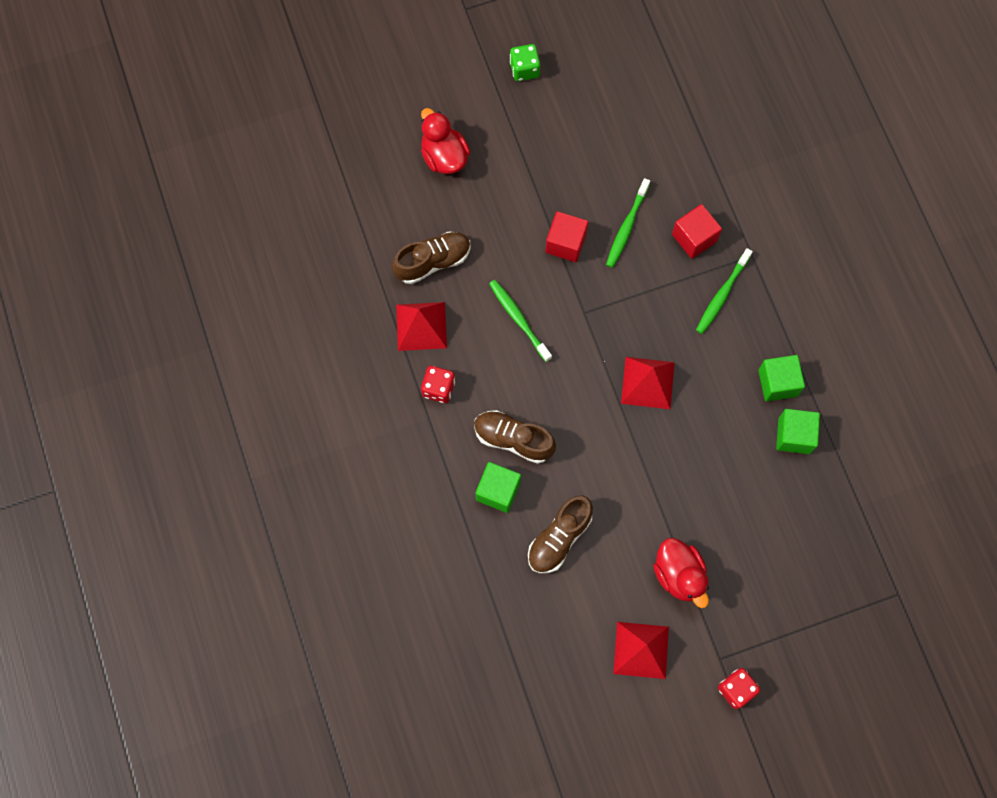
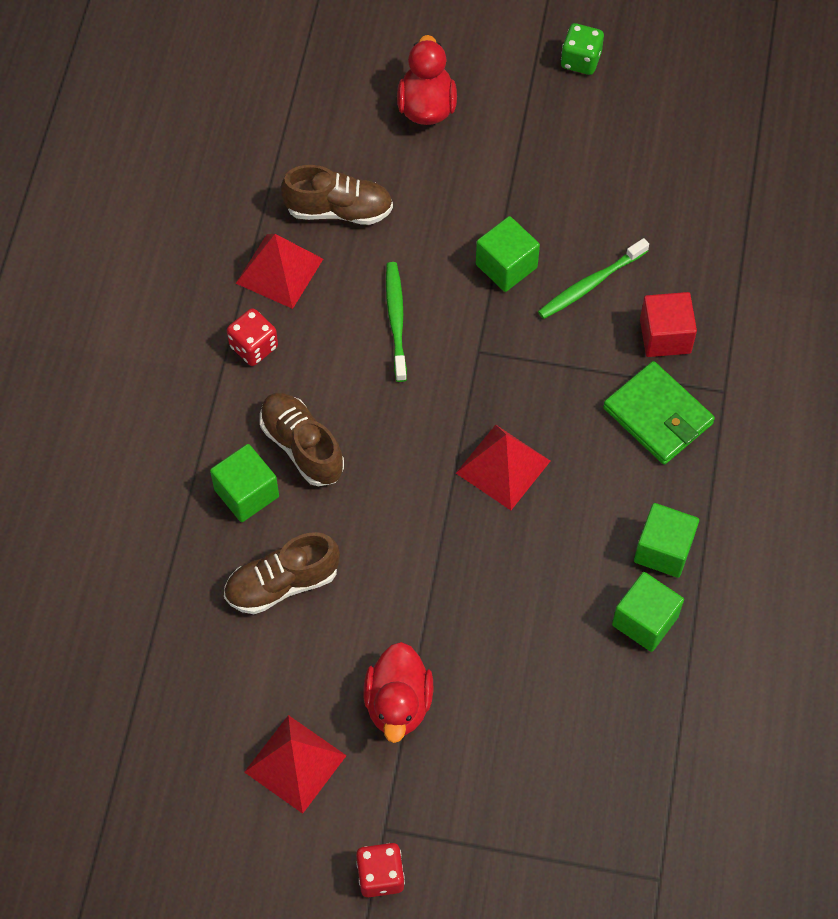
camera: 30 degrees right, 10 degrees down
red cube [545,211,588,262] -> green cube [476,216,540,292]
green toothbrush [696,248,753,334] -> green wallet [603,361,715,465]

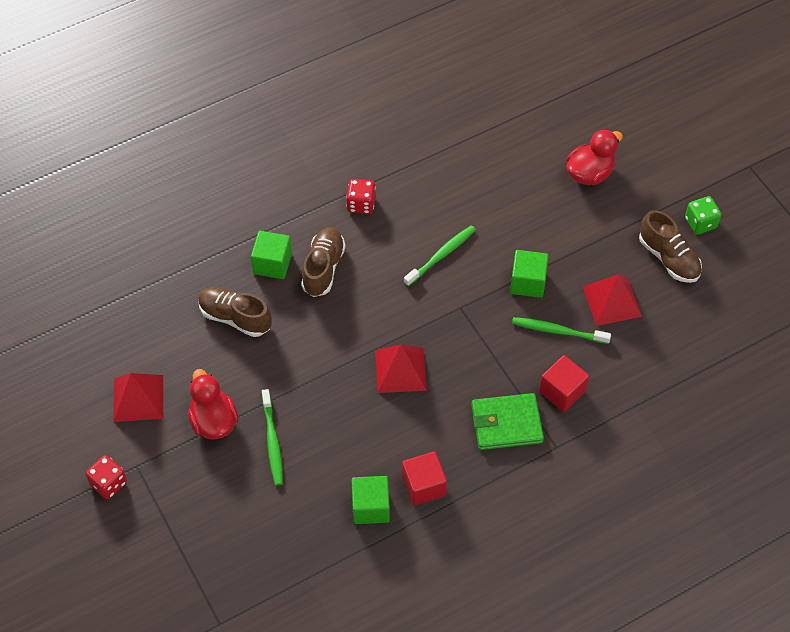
camera: 50 degrees right, 5 degrees down
red pyramid [235,234,323,309] -> red pyramid moved to [583,274,642,326]
brown shoe [281,165,393,225] -> brown shoe moved to [639,210,702,283]
red duck [363,642,433,743] -> red duck turned 105 degrees clockwise [188,369,239,439]
green wallet [603,361,715,465] -> green wallet turned 75 degrees clockwise [471,393,544,450]
green cube [634,503,699,578] -> red cube [402,451,447,506]
none -> green toothbrush [262,389,283,486]

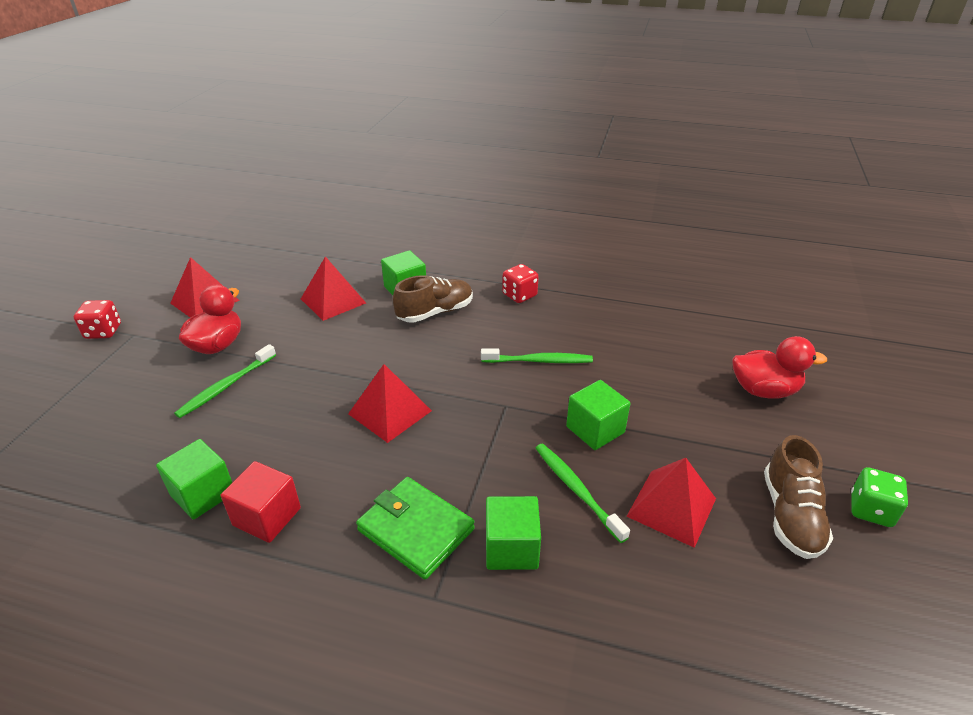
camera: 45 degrees right, 20 degrees down
brown shoe [198,287,272,337] -> red pyramid [301,256,366,321]
red cube [539,355,589,412] -> green cube [486,496,541,570]

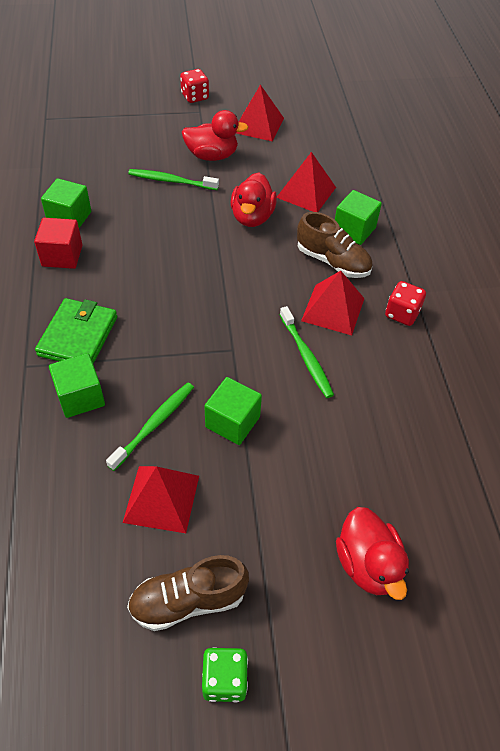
camera: 65 degrees right, 15 degrees up
red pyramid [348,364,432,443] -> red pyramid moved to [301,271,365,335]
none -> red duck [231,173,277,227]

